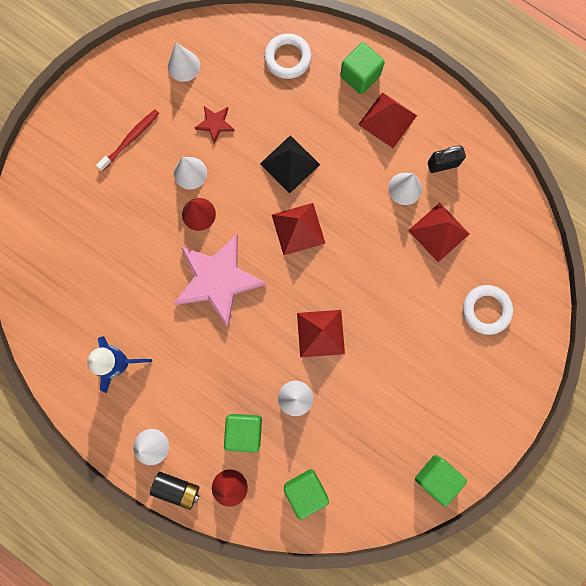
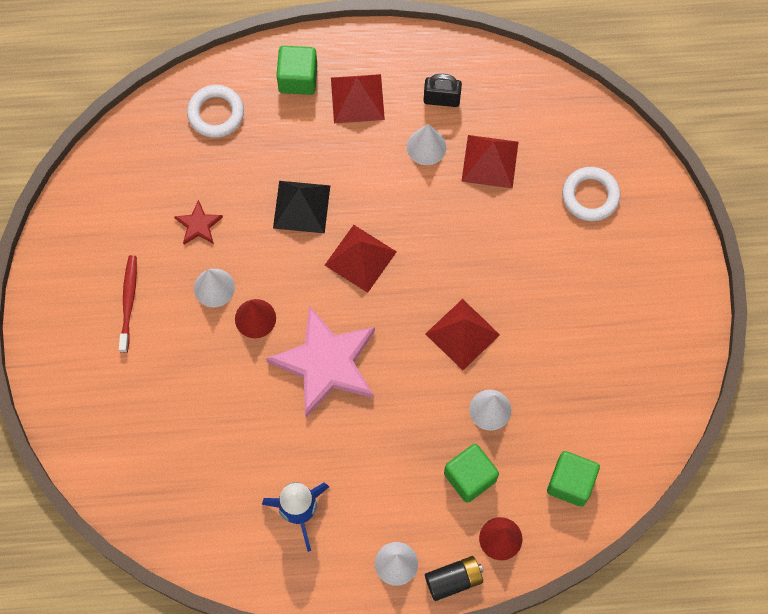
camera: 40 degrees left, 10 degrees down
white cone [168,42,200,82] -> none
green cube [415,455,467,507] -> none
black padlock [428,146,466,173] -> black padlock turned 60 degrees clockwise [424,74,462,107]

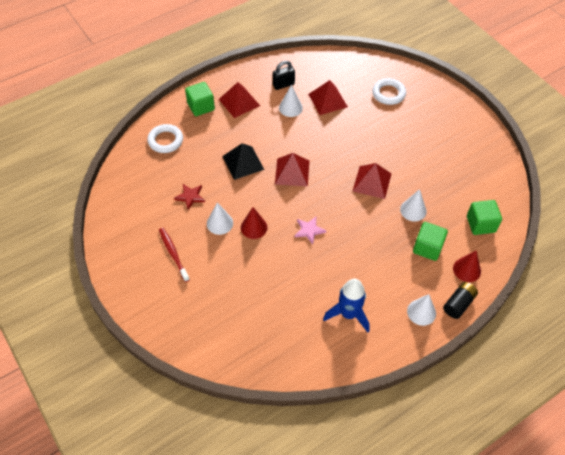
camera: 30 degrees left, 15 degrees down
pink star [266,305,375,417] -> pink star [295,217,326,244], size x0.44

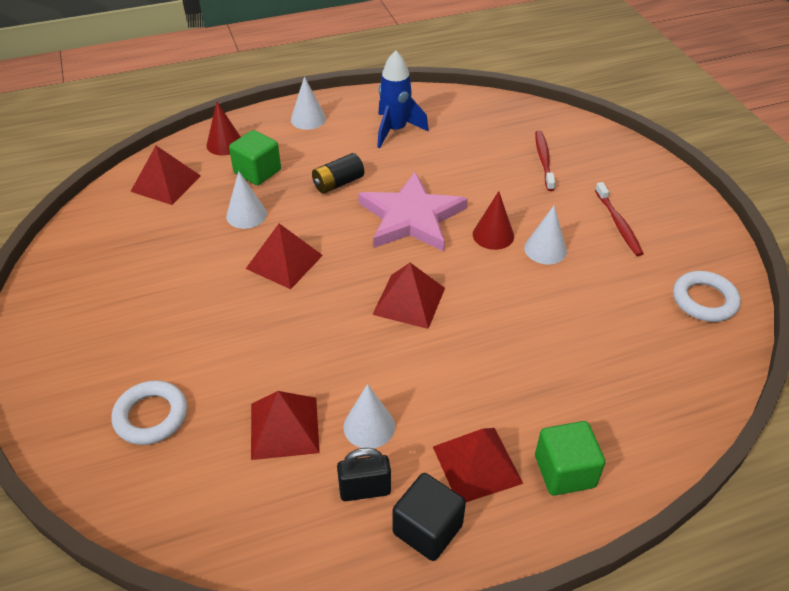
camera: 165 degrees left, 10 degrees down
white ring [147,124,183,153] -> white ring moved to [673,271,741,322]
red star [174,184,205,210] -> none
black pyramid [222,143,264,180] -> none
pink star [295,217,326,244] -> pink star [358,172,468,251], size x2.27
black battery [443,282,478,319] -> black battery moved to [312,153,364,194]
green cube [467,200,502,235] -> red pyramid [130,146,201,205]
none -> black cube [393,473,466,561]
none -> red toothbrush [535,131,556,191]

